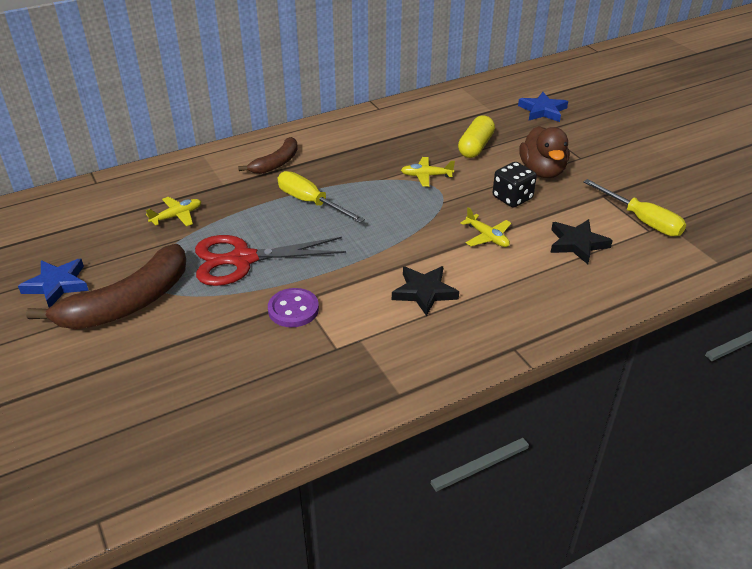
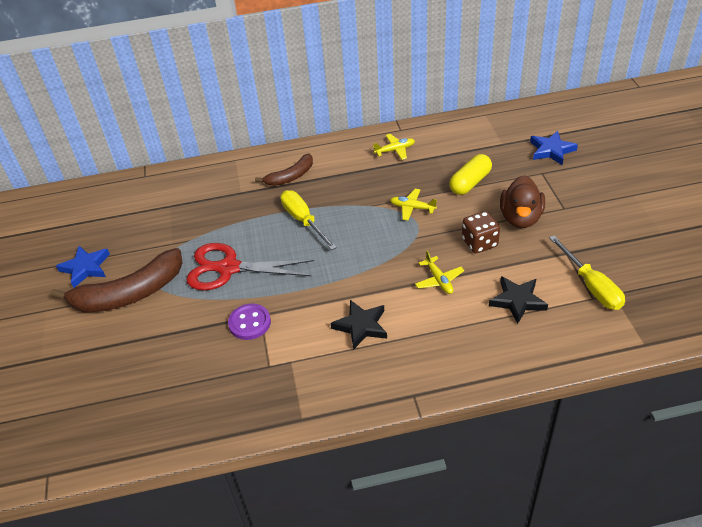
camera: 20 degrees right, 5 degrees up
yellow plane [146,197,201,226] -> yellow plane moved to [373,134,415,160]
black dice [493,162,537,207] -> brown dice [462,211,500,253]

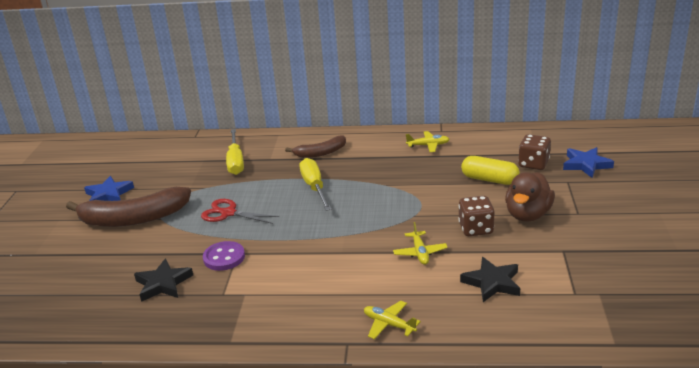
camera: 15 degrees right, 15 degrees down
red scissors [186,243,314,290] -> red scissors [201,199,279,224], size x0.65
black star [331,300,387,350] -> black star moved to [134,258,193,302]
yellow plane [390,189,437,221] -> yellow plane moved to [364,301,421,339]
yellow capsule [449,154,492,195] -> yellow capsule turned 60 degrees clockwise [461,156,520,185]
yellow screwdriver [549,235,625,310] -> yellow screwdriver moved to [226,129,244,175]
none -> brown dice [518,134,551,170]

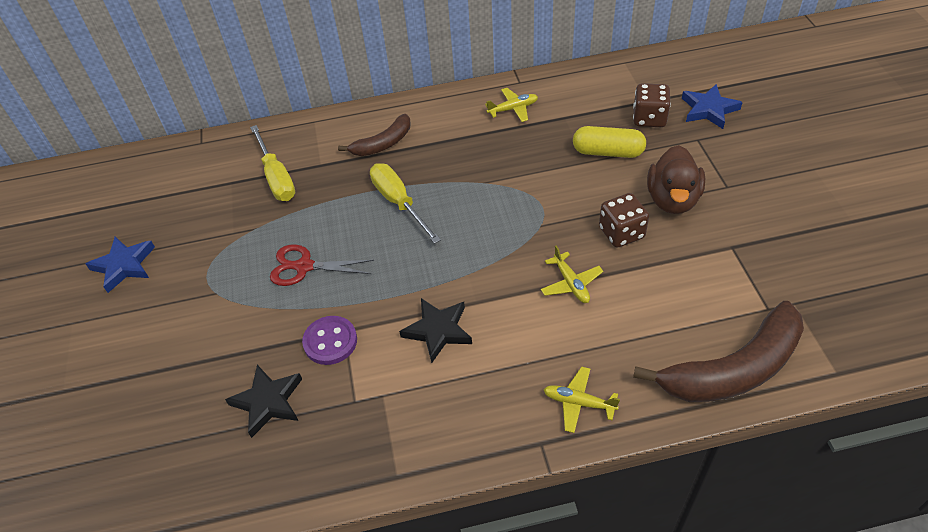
camera: 15 degrees left, 20 degrees up
brown banana [66,187,191,227] -> brown banana moved to [633,301,804,402]
black star [460,257,520,302] -> black star moved to [399,298,472,363]

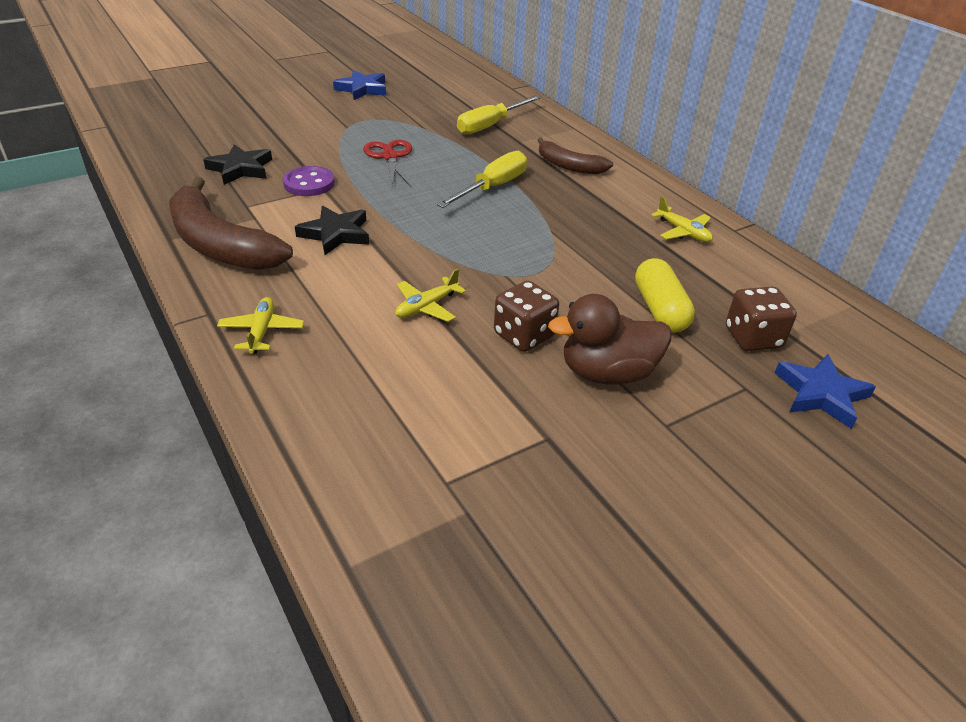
camera: 65 degrees right, 10 degrees down
brown banana [633,301,804,402] -> brown banana moved to [169,177,293,270]

